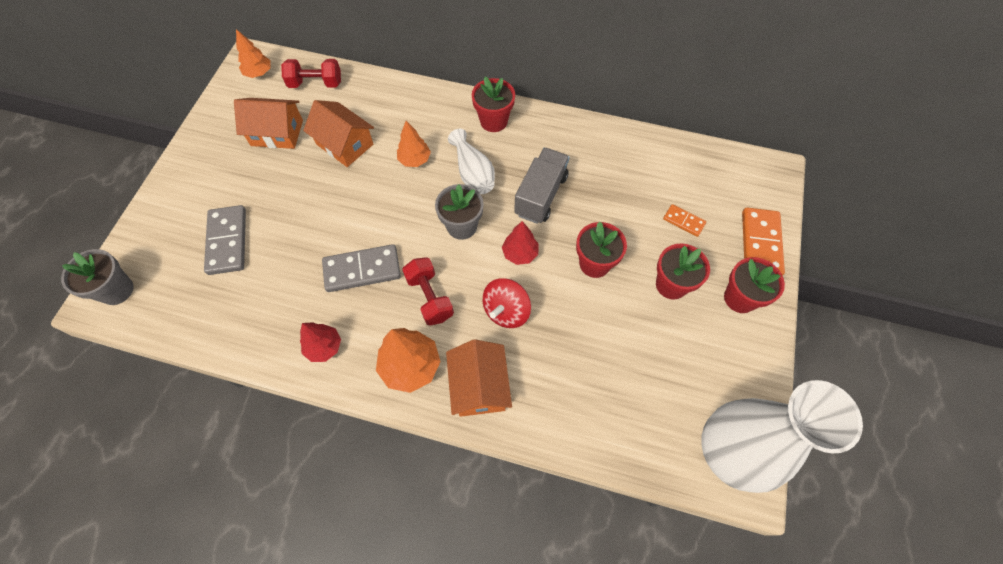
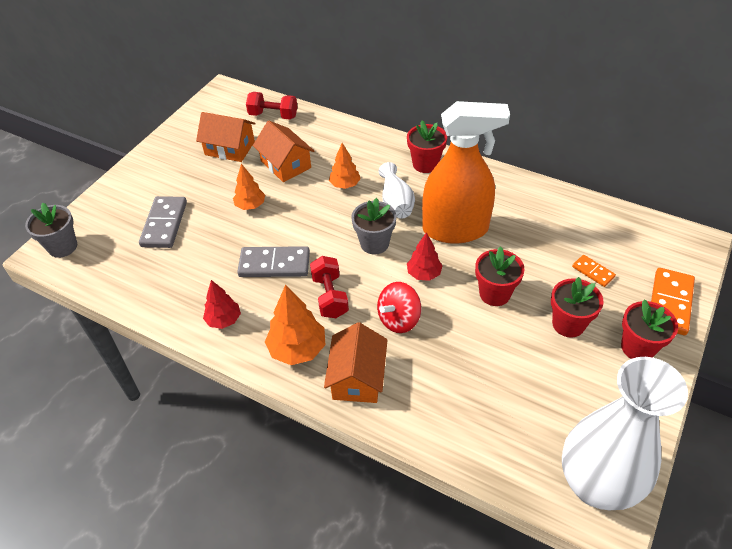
camera: 15 degrees right, 15 degrees down
orange tree [236,29,270,78] -> orange tree moved to [233,164,265,210]
grey truck [514,147,570,224] -> orange spray bottle [422,101,510,244]

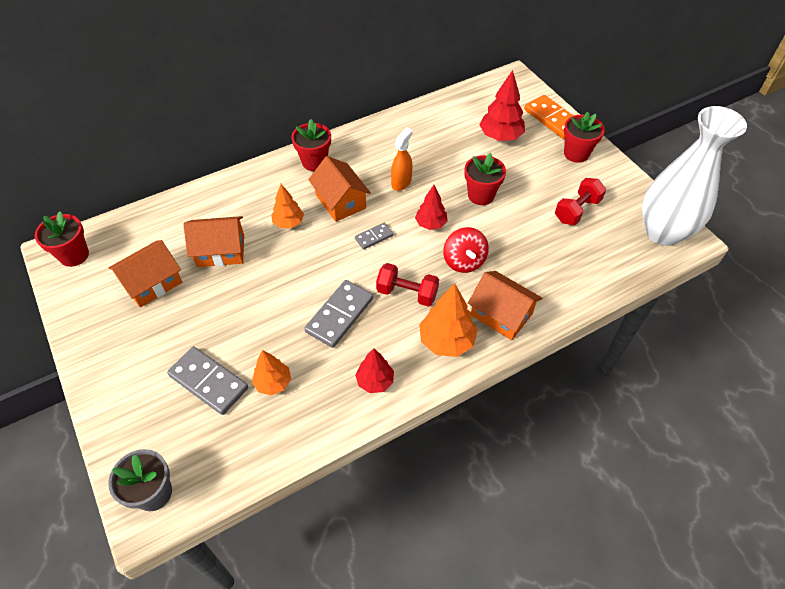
camera: 60 degrees left, 5 degrees up
orange tree [233,164,265,210] -> orange tree moved to [252,350,291,395]
red dumbbell [246,92,298,120] -> red dumbbell moved to [555,178,606,225]
grey flower pot [351,198,397,254] -> grey domino [355,223,393,250]
white vase [379,162,415,219] -> orange house [308,156,371,222]
orange spray bottle [422,101,510,244] -> orange spray bottle [391,128,413,191], size x0.45
red flower pot [551,277,604,338] -> red flower pot moved to [35,211,89,267]
orange domino [572,255,616,287] -> red tree [479,70,525,141]

